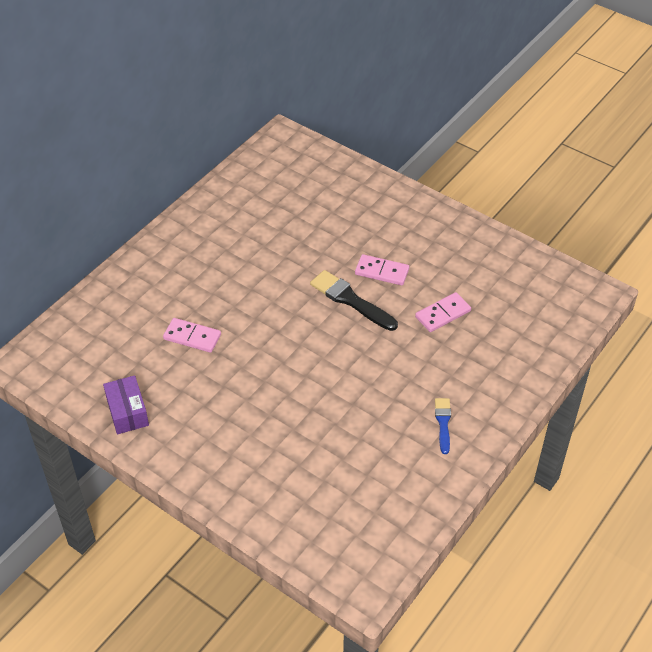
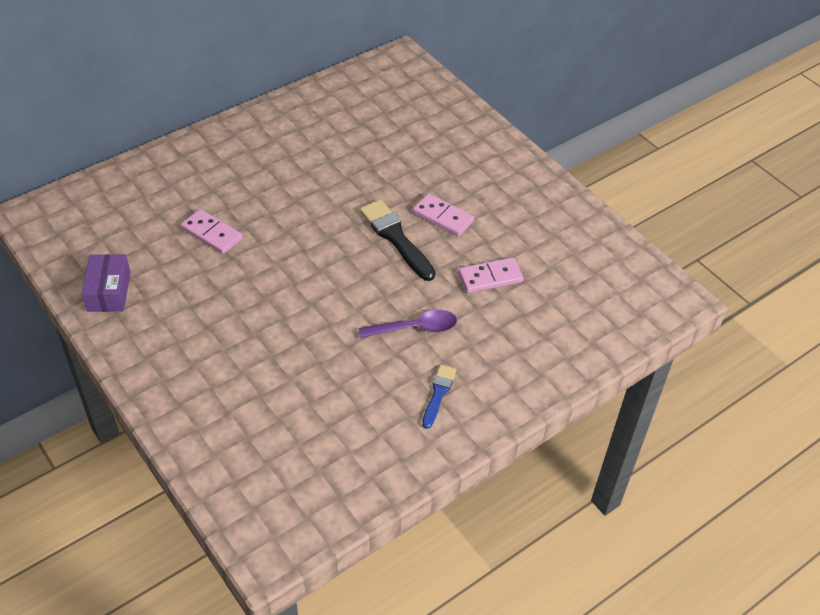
camera: 15 degrees right, 0 degrees up
none -> purple spoon [358,310,457,338]

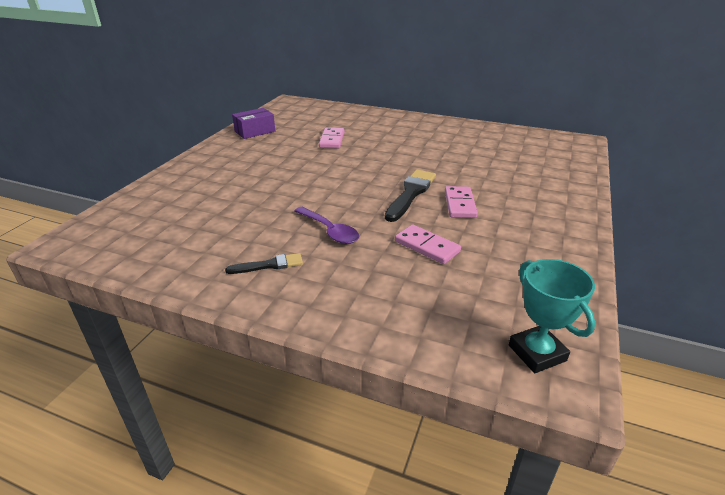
camera: 60 degrees right, 15 degrees down
blue brush [422,365,456,429] -> black brush [225,253,303,274]
none -> turquoise trophy [509,259,596,373]

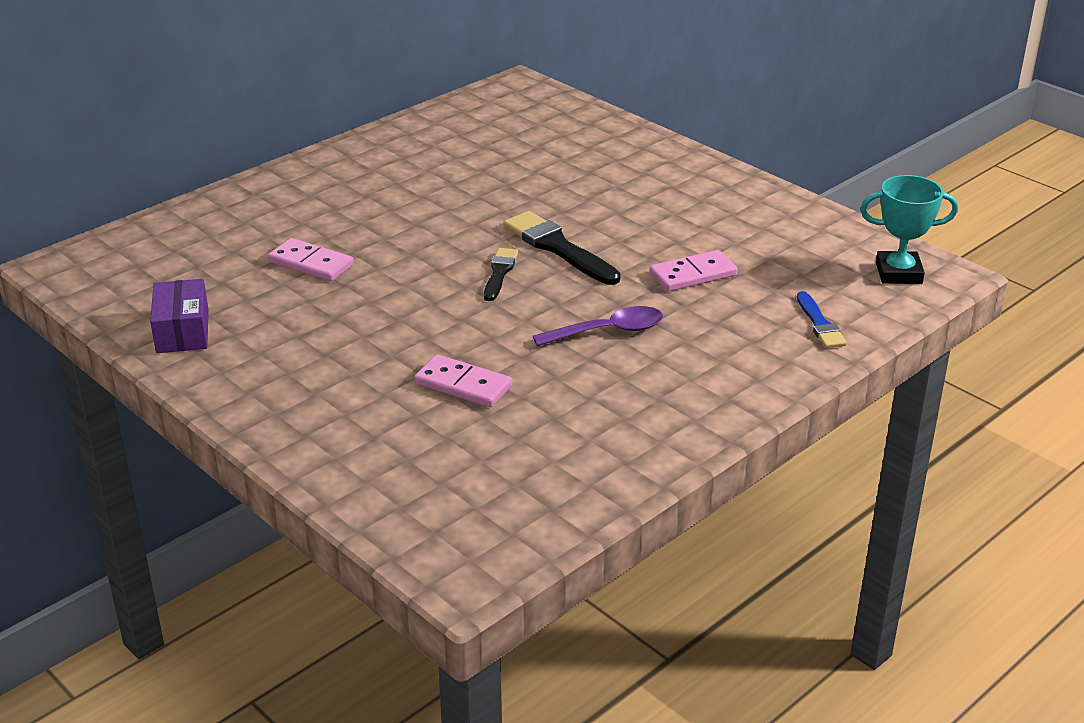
camera: 65 degrees left, 0 degrees up
black brush [225,253,303,274] -> black brush moved to [484,248,518,301]
pink domino [445,186,478,218] -> pink domino moved to [415,355,512,407]
none -> blue brush [797,291,847,348]

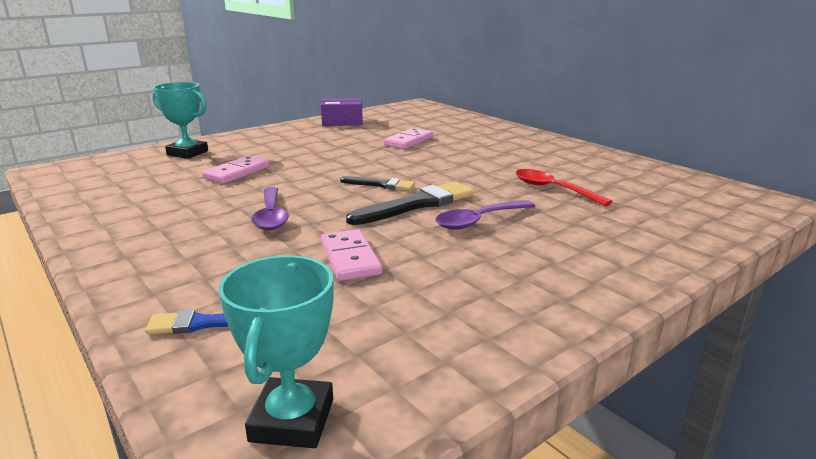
camera: 95 degrees right, 10 degrees down
none -> turquoise trophy [152,82,208,159]
none -> purple spoon [435,200,535,230]
none -> red spoon [515,169,613,206]

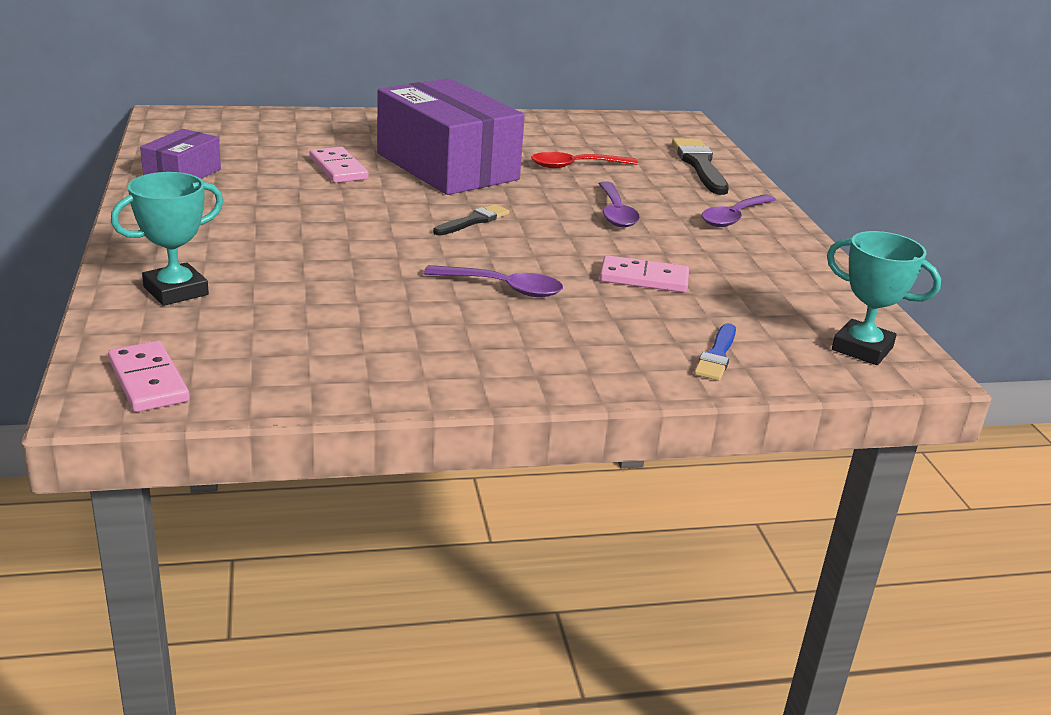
camera: 65 degrees left, 5 degrees up
pink domino [202,155,270,184] -> pink domino moved to [108,341,190,412]
black brush [346,181,474,225] -> black brush moved to [672,138,729,195]
none -> purple box [377,78,525,195]
none -> purple spoon [701,194,776,227]

